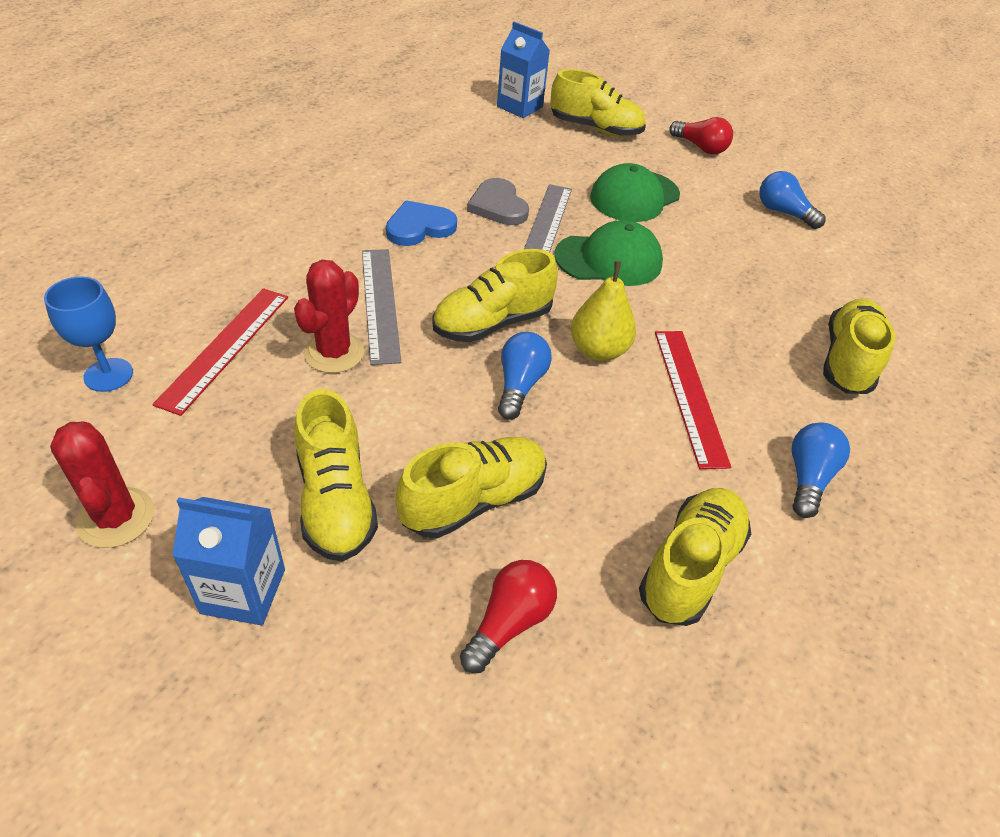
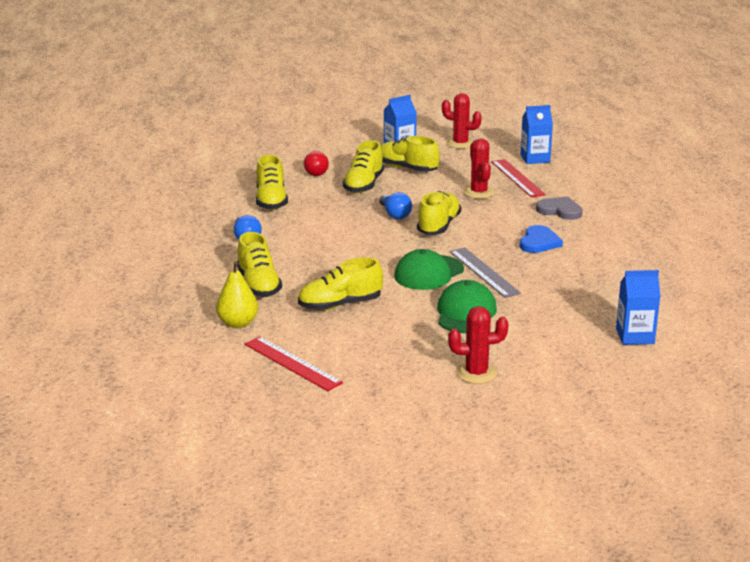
camera: 145 degrees right, 20 degrees down
blue goblet [44,277,133,392] -> blue carton [520,105,553,164]
grey ruler [362,249,401,365] -> none
grey heart [467,178,529,225] -> grey heart moved to [536,196,583,220]
yellow shoe [550,69,646,137] -> yellow shoe moved to [298,257,383,311]
yellow pear [571,261,636,361] -> yellow pear moved to [216,261,258,328]
red ruler [655,331,731,469] -> red ruler moved to [245,336,343,391]
red light bulb [669,117,733,155] -> red cactus [448,306,509,384]
blue light bulb [759,171,826,229] -> none

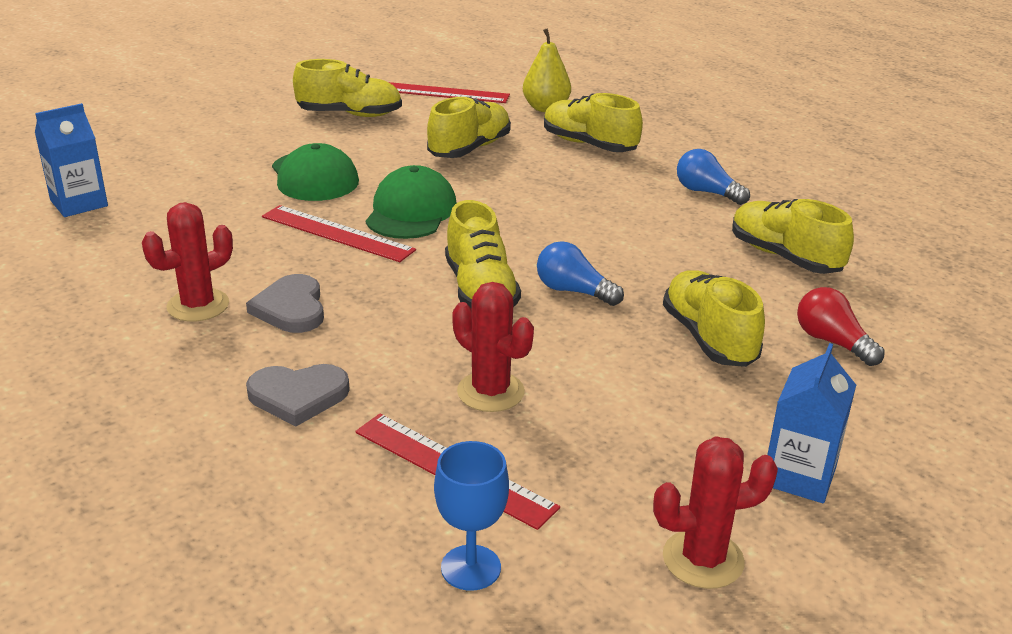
camera: 145 degrees right, 5 degrees up
yellow shoe [381,136,440,172] -> yellow shoe moved to [293,59,402,117]
red cactus [448,306,509,384] -> red cactus moved to [142,202,233,322]
grey ruler [450,248,521,298] -> red ruler [262,205,416,262]
blue carton [520,105,553,164] -> blue goblet [434,441,509,591]
blue heart [520,225,563,253] -> grey heart [246,274,324,333]

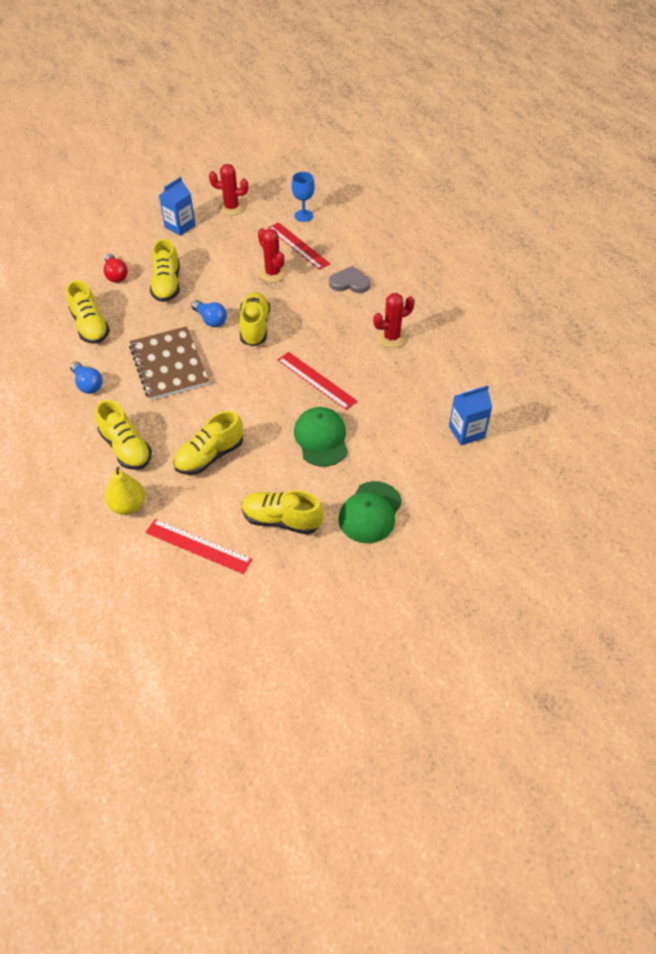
camera: 165 degrees left, 20 degrees up
grey heart [246,274,324,333] -> none
green cap [366,165,457,239] -> green cap moved to [339,481,402,543]
none -> brown notebook [129,326,209,401]

